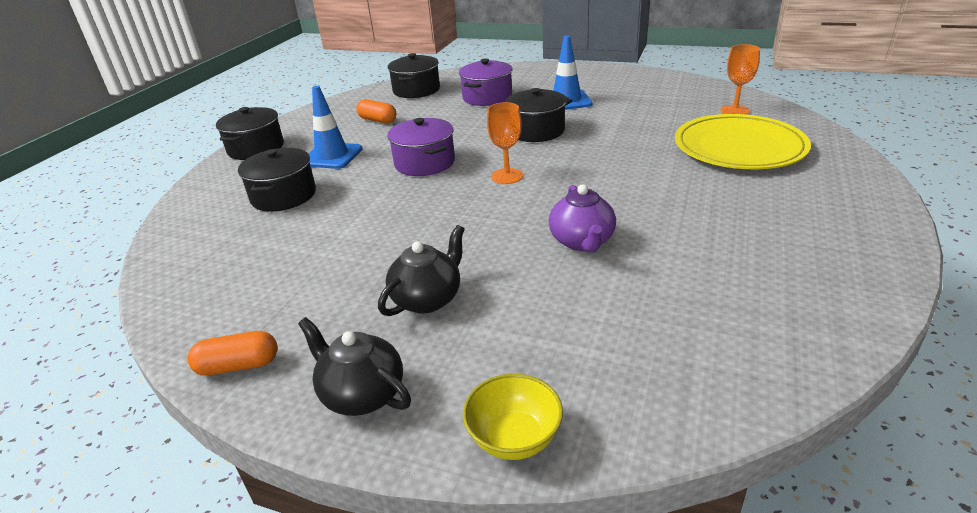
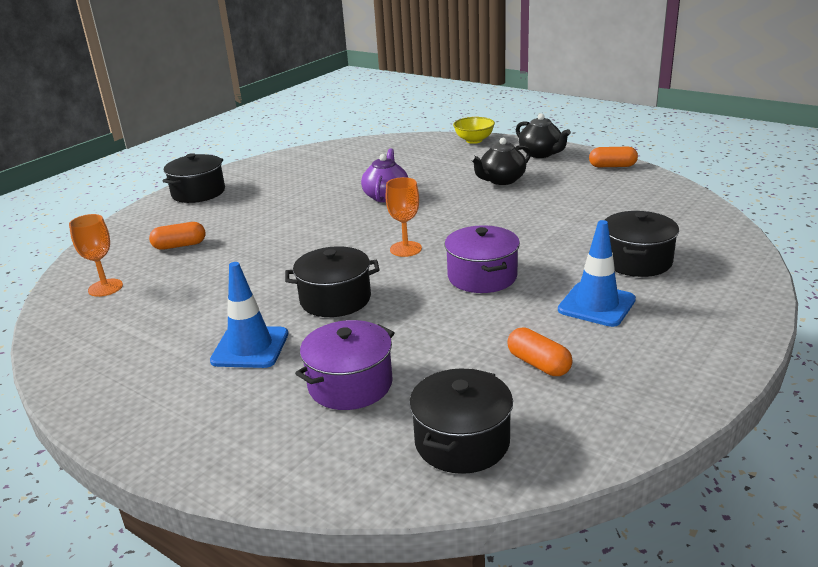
camera: 165 degrees left, 5 degrees down
black pot [216,107,284,160] -> black pot moved to [163,153,225,203]
yellow plate [675,114,811,169] -> orange capsule [149,222,205,250]

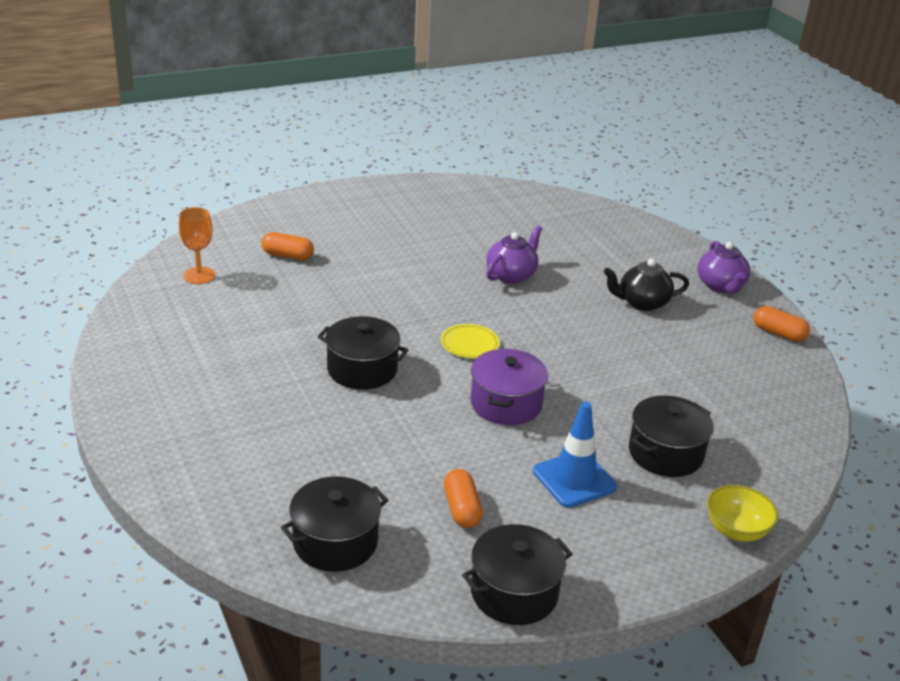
camera: 25 degrees right, 5 degrees up
black pot [163,153,225,203] -> black pot moved to [462,524,572,625]
blue traffic cone [210,262,288,368] -> none
purple pot [295,320,395,410] -> none
orange goblet [385,177,422,257] -> yellow plate [441,324,499,358]
yellow bowl [453,117,495,144] -> yellow bowl moved to [707,485,778,542]
black teapot [516,114,571,158] -> purple teapot [698,241,750,293]

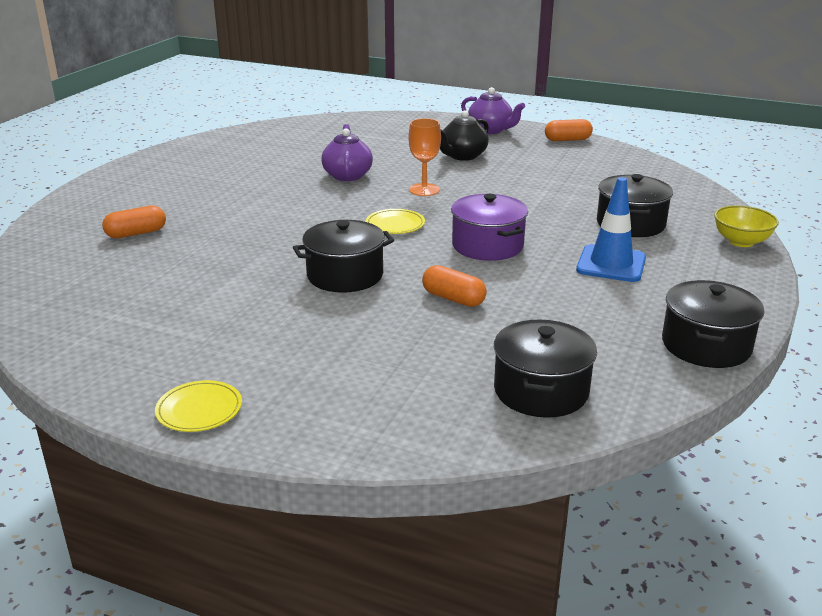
camera: 40 degrees left, 5 degrees down
orange goblet [179,207,215,284] -> orange goblet moved to [409,118,441,196]
orange capsule [444,469,483,528] -> orange capsule moved to [422,265,487,307]
none -> yellow plate [155,380,242,432]

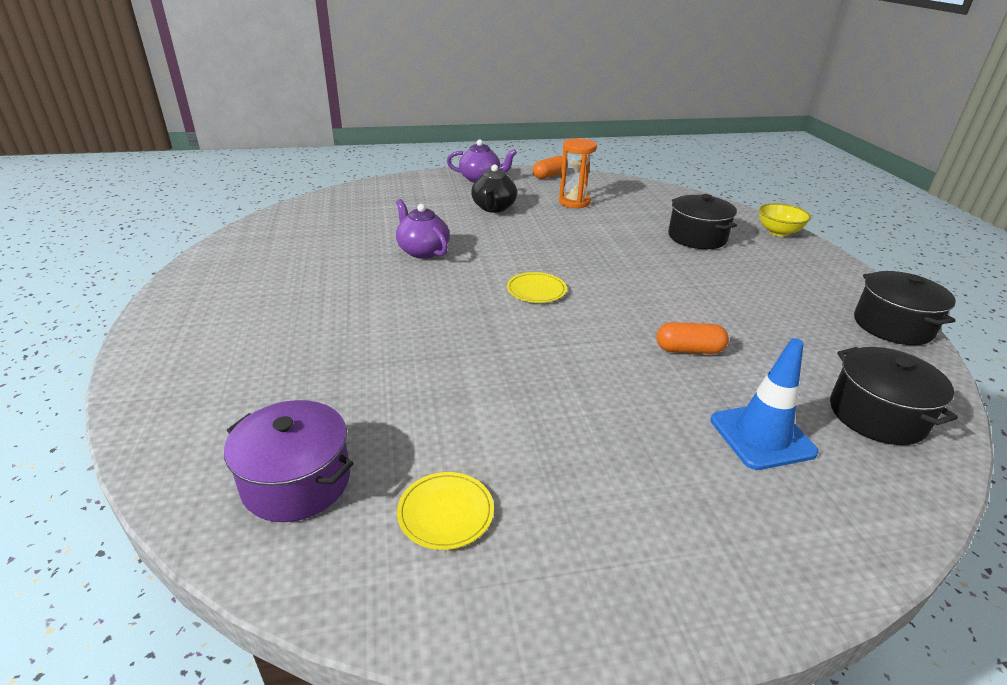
camera: 35 degrees left, 5 degrees up
orange capsule [102,206,166,238] -> none
yellow plate [155,380,242,432] -> yellow plate moved to [397,472,494,550]
black pot [293,220,394,293] -> none
orange goblet [409,118,441,196] -> none
purple pot [451,194,528,261] -> purple pot moved to [224,400,354,522]
blue traffic cone [576,177,646,282] -> blue traffic cone moved to [711,338,819,470]
none -> orange hourglass [559,138,597,209]

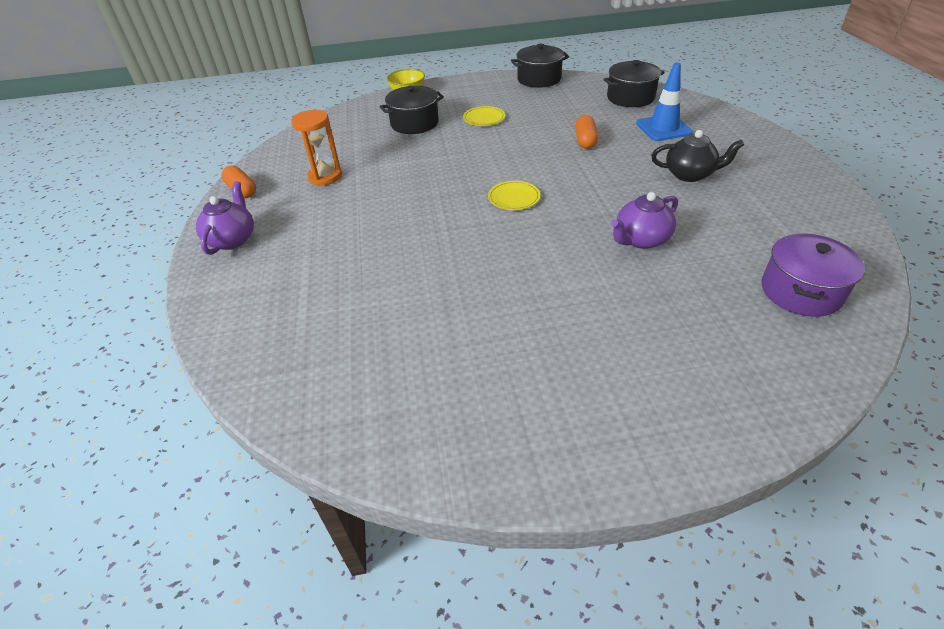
camera: 85 degrees left, 10 degrees up
purple teapot [396,199,450,259] -> purple teapot moved to [611,192,678,249]
yellow plate [397,472,494,550] -> yellow plate moved to [463,106,505,126]
black teapot [471,164,517,213] -> black teapot moved to [651,130,744,182]

